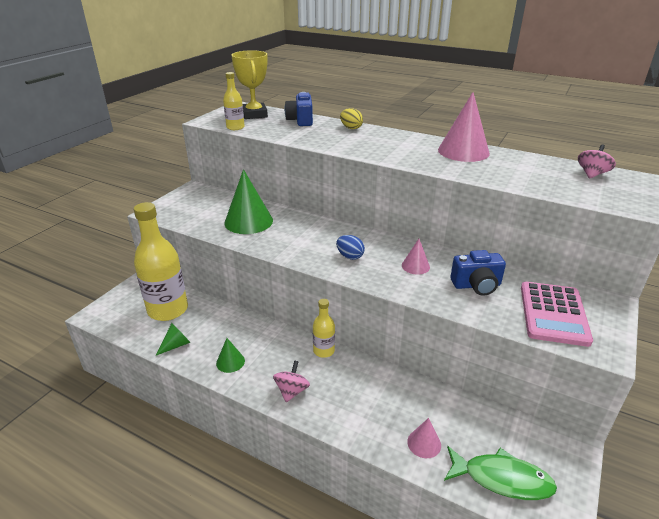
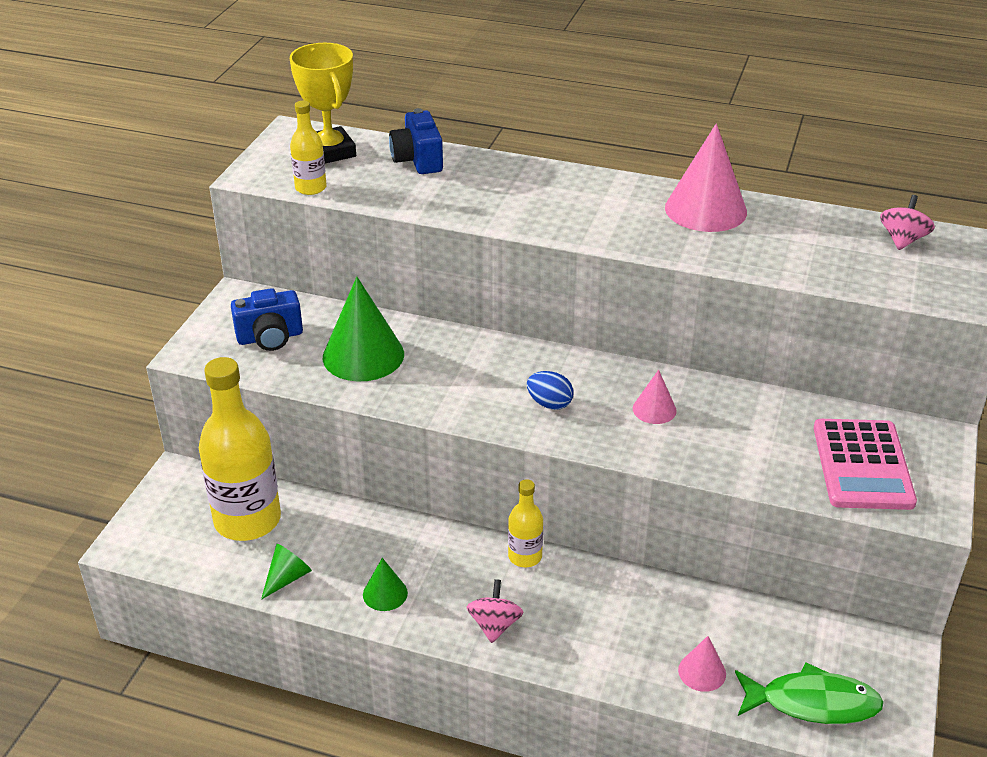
camera: 10 degrees left, 5 degrees up
yellow egg [340,108,363,129] -> none
blue camera [450,250,506,296] -> blue camera moved to [231,288,303,351]

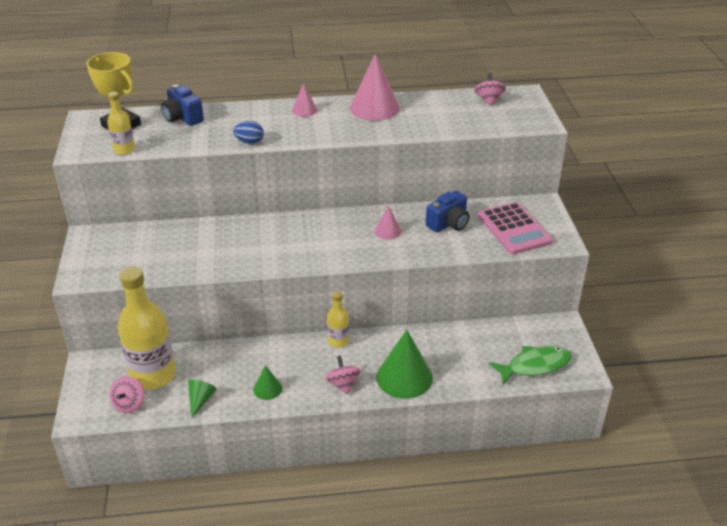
camera: 25 degrees left, 0 degrees up
blue camera [231,288,303,351] -> blue camera moved to [426,190,469,232]
green cone [323,277,404,382] -> green cone moved to [376,329,433,399]
blue egg [527,371,573,410] -> blue egg moved to [233,121,264,144]
pink cone [678,636,726,692] -> pink cone moved to [292,83,317,117]
none -> pink spinning top [110,376,144,413]

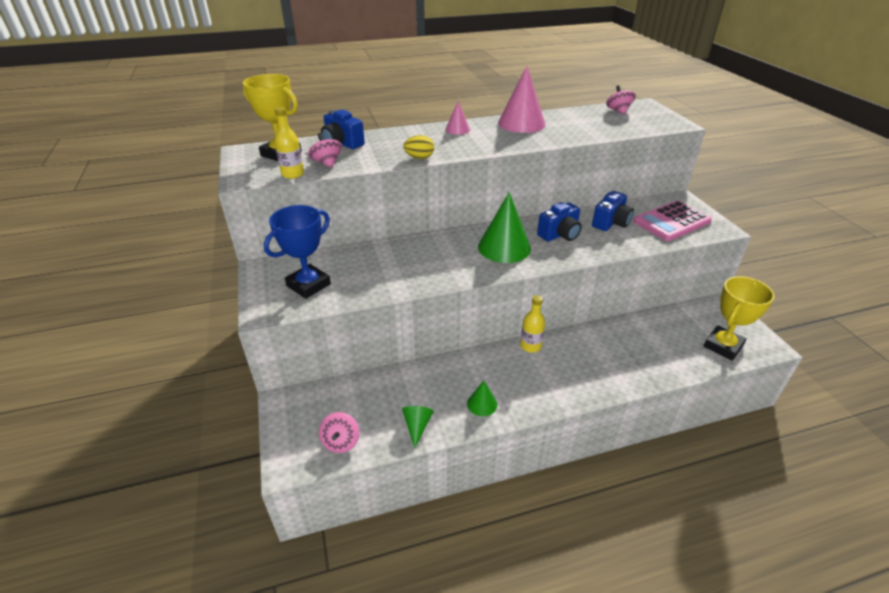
camera: 10 degrees left, 0 degrees up
yellow bottle [118,267,176,390] -> none
blue egg [233,121,264,144] -> yellow egg [403,135,434,159]
pink spinning top [326,356,361,395] -> pink spinning top moved to [308,133,342,168]
pink cone [375,206,401,240] -> blue camera [537,202,582,241]
green cone [376,329,433,399] -> green cone moved to [478,192,531,263]
pink calculator [478,202,553,254] -> pink calculator turned 90 degrees clockwise [633,200,712,241]
green fish [489,346,572,385] -> yellow trophy [704,276,774,361]
none -> blue trophy [264,205,331,299]

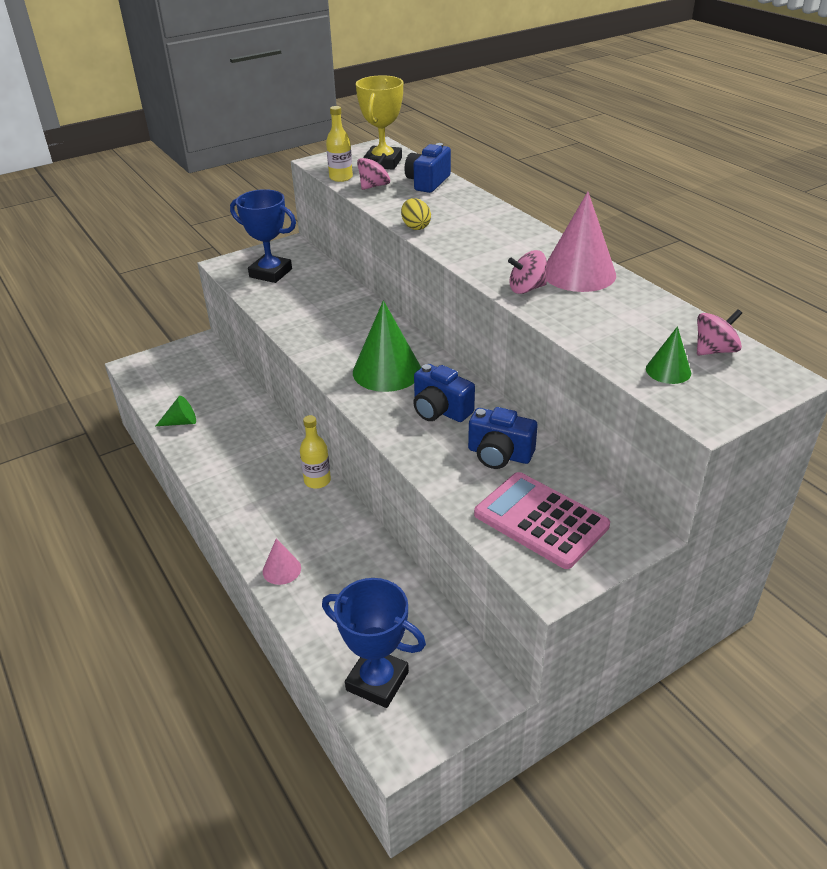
camera: 75 degrees right, 0 degrees up
pink spinning top [319,412,360,453] -> pink spinning top moved to [508,250,547,294]
pink cone [446,101,470,135] -> pink cone moved to [263,538,301,585]
green cone [467,380,497,416] -> green cone moved to [646,326,691,384]
yellow trophy [704,276,774,361] -> blue trophy [322,578,426,708]

